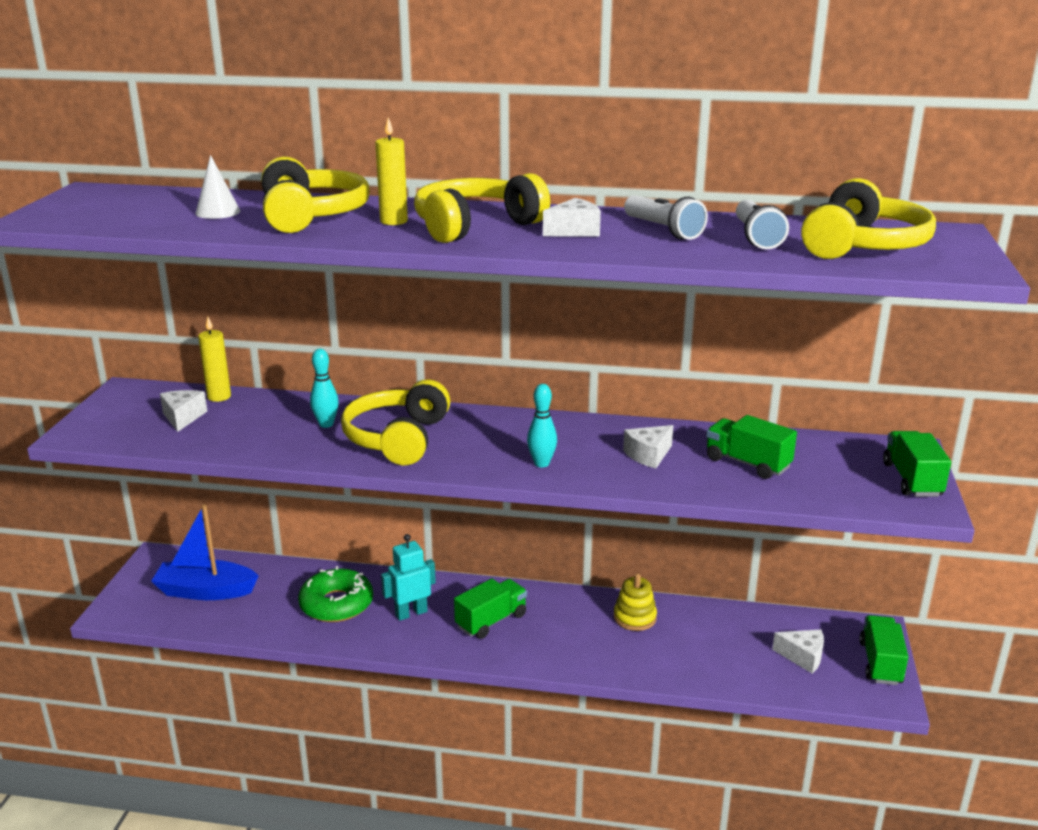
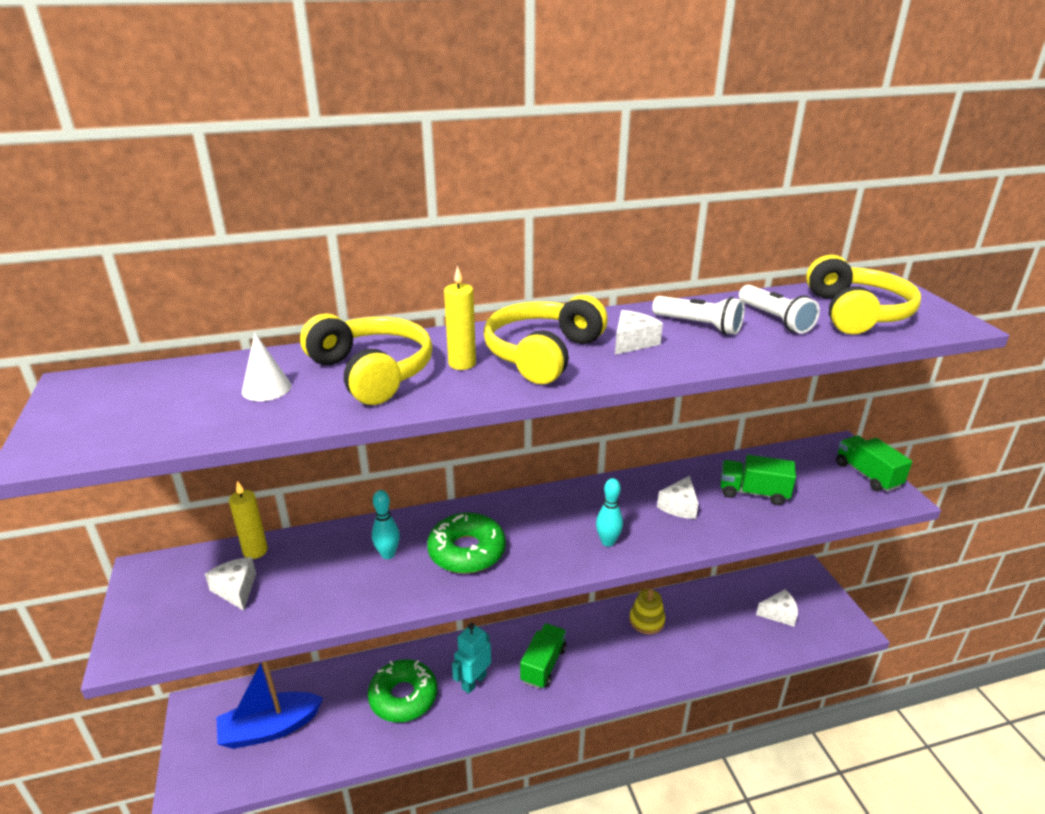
camera: 25 degrees left, 5 degrees up
yellow headphones [341,379,450,465] -> green donut [427,512,506,574]
green truck [859,615,908,685] -> none

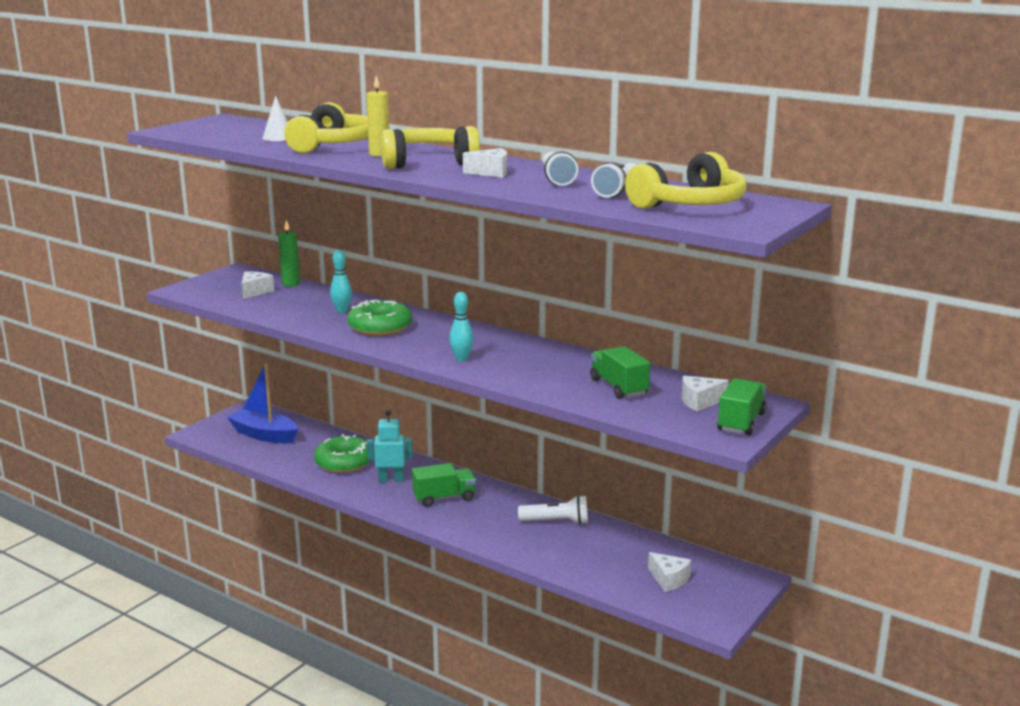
camera: 50 degrees right, 10 degrees down
yellow candle [229,481,268,559] -> green candle [278,220,300,287]
yellow stacking toy [629,589,665,634] -> white flashlight [518,495,588,524]
white cheese [657,476,699,519] -> white cheese moved to [682,376,729,411]

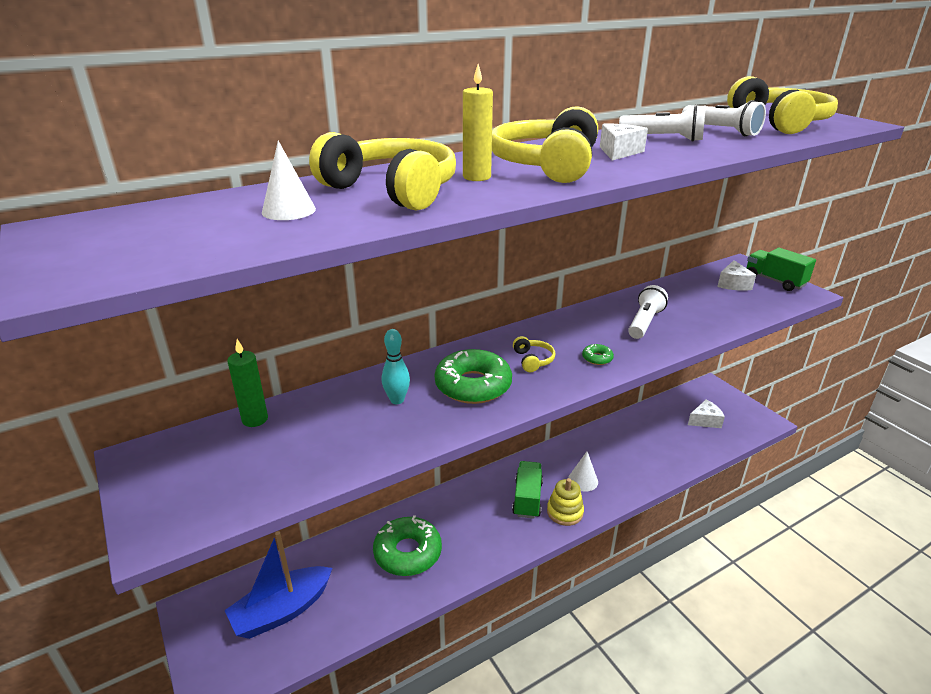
camera: 65 degrees left, 10 degrees up
white cheese [242,272,274,299] -> none
turquoise robot [367,410,413,482] -> none
turquoise bowling pin [449,292,474,362] -> green donut [582,344,614,365]
white flashlight [518,495,588,524] -> white flashlight moved to [628,285,668,339]
green truck [590,346,650,399] -> none
none -> yellow headphones [513,336,555,372]
none -> yellow stacking toy [547,478,584,526]
none -> white cone [568,452,598,492]

